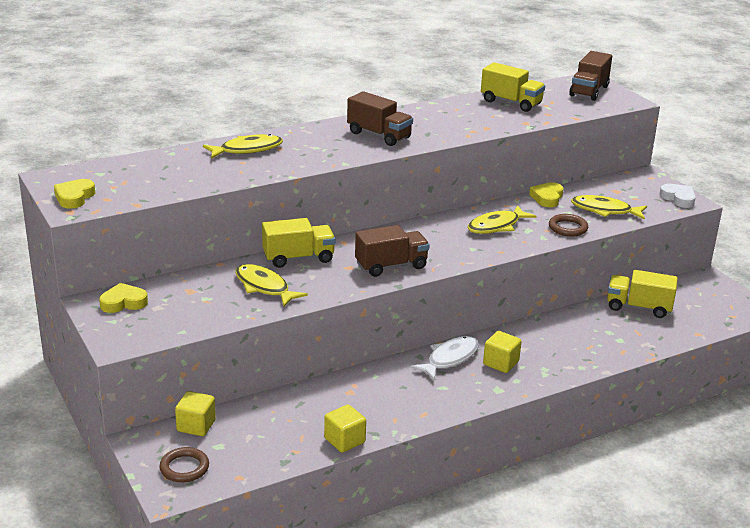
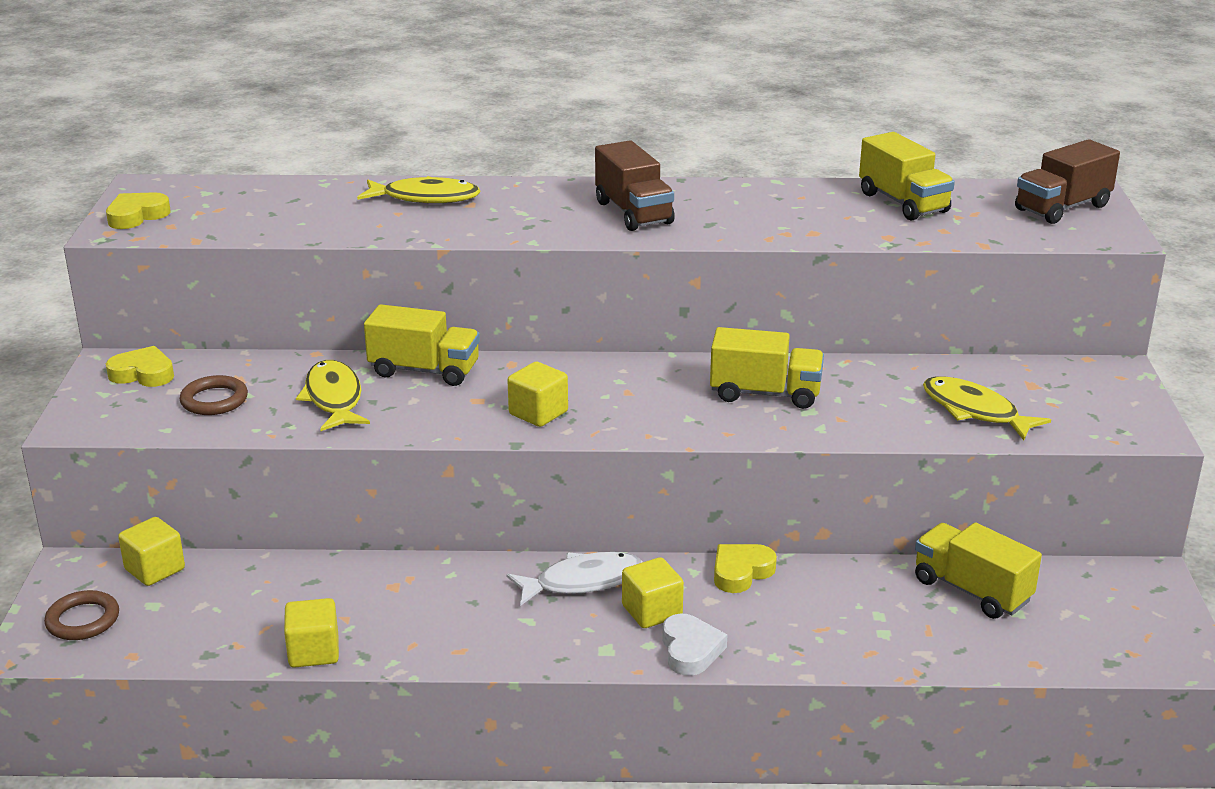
camera: 30 degrees right, 0 degrees up
brown truck [355,225,430,277] -> yellow cube [507,362,568,427]
yellow fish [468,205,537,234] -> yellow truck [710,327,824,409]
yellow heart [529,182,563,207] -> yellow heart moved to [714,544,777,593]
brown ring [549,214,588,236] -> brown ring moved to [180,375,248,415]
white heart [659,184,696,208] -> white heart moved to [662,614,728,676]

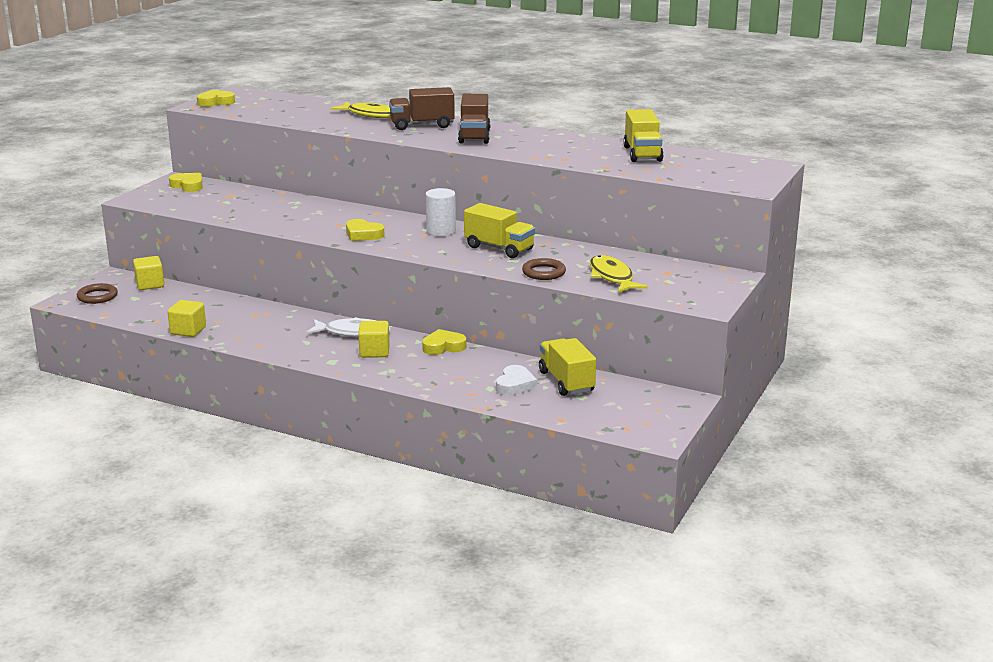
camera: 25 degrees right, 5 degrees down
brown ring [180,375,248,415] -> brown ring moved to [522,258,566,280]
yellow fish [296,360,370,431] -> none
yellow truck [364,304,480,386] -> none
yellow cube [507,362,568,427] -> yellow heart [346,219,385,241]
white heart [662,614,728,676] -> white heart moved to [496,365,537,396]
brown truck [1015,139,1120,224] -> brown truck moved to [389,87,455,130]
none -> white cylinder [426,188,456,236]

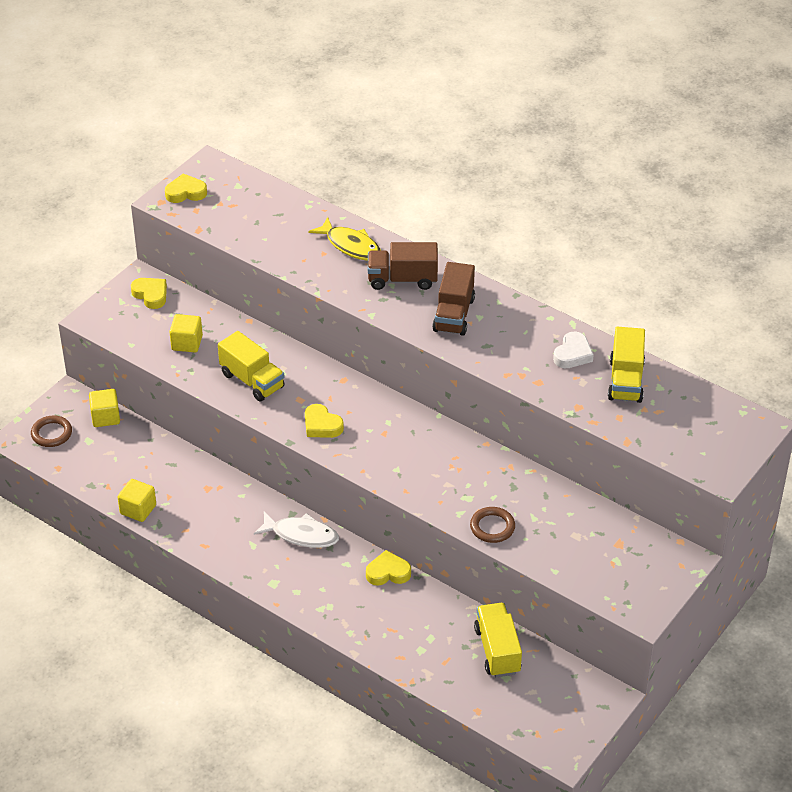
camera: 10 degrees right, 20 degrees up
yellow cube [358,321,390,358] -> yellow cube moved to [169,314,203,352]
white cylinder [426,188,456,236] -> none
yellow truck [464,203,535,258] -> yellow truck moved to [218,331,285,402]
white heart [496,365,537,396] -> white heart moved to [553,332,594,368]
yellow fish [590,255,648,293] -> none

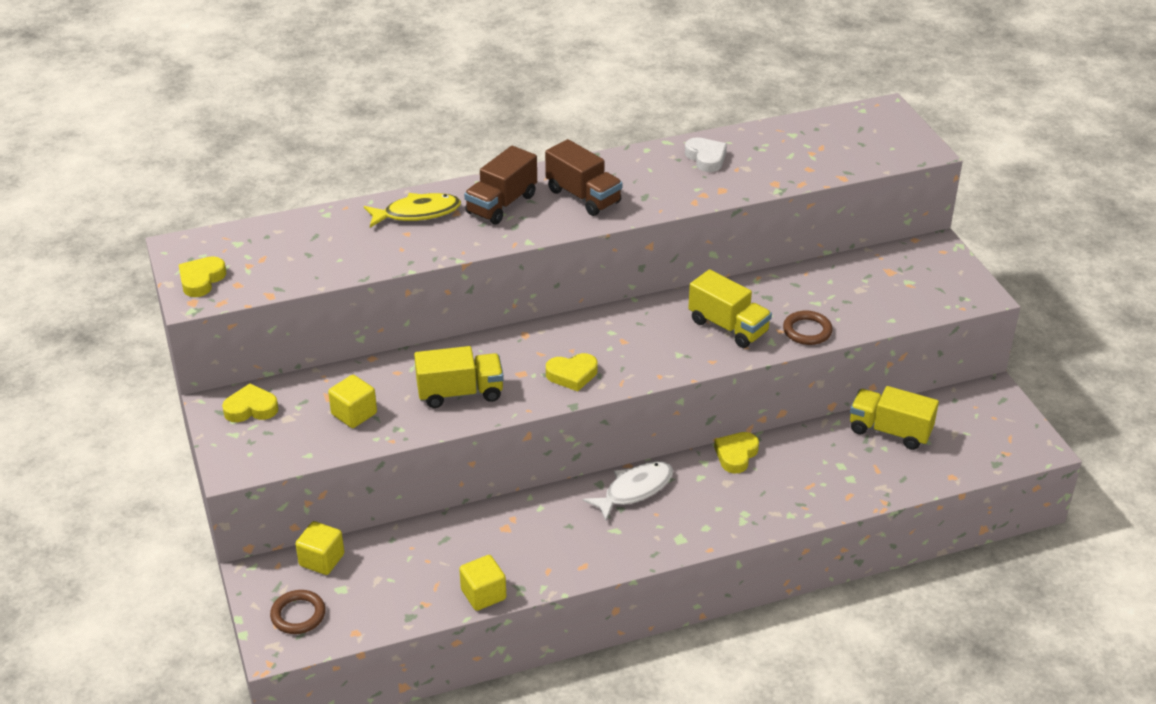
camera: 55 degrees left, 5 degrees down
yellow truck [608,327,645,403] -> yellow truck moved to [688,269,772,348]

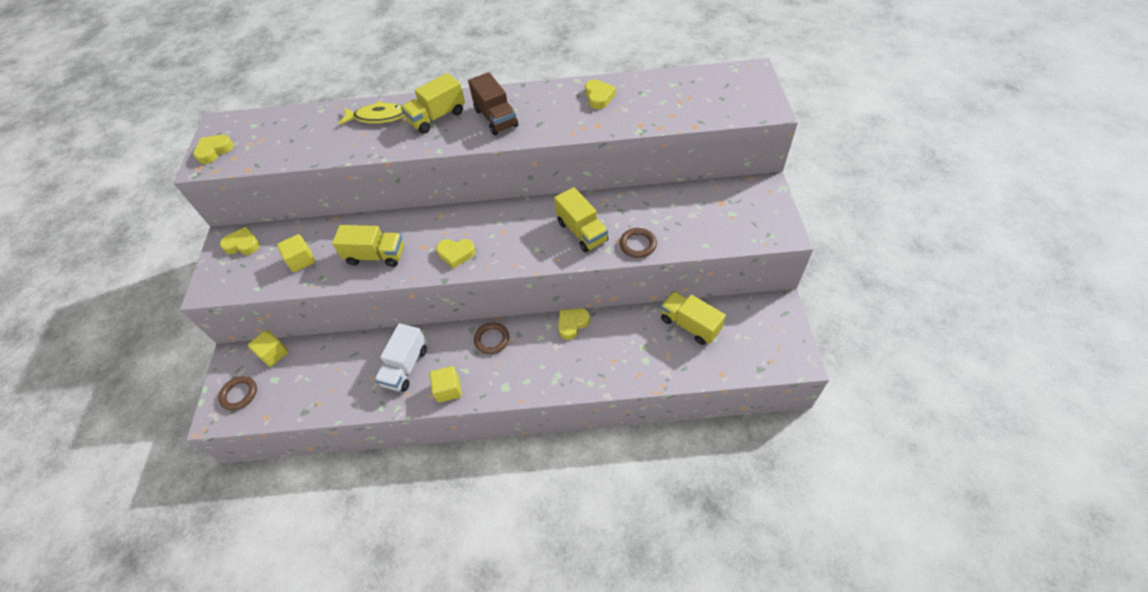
camera: 20 degrees right, 15 degrees up
yellow cube [459,555,506,611] -> yellow cube moved to [430,366,462,403]
brown truck [464,146,537,225] -> yellow truck [401,73,465,134]
white fish [583,461,673,521] -> brown ring [474,323,509,354]
white heart [685,137,727,172] -> yellow heart [585,80,616,109]
none -> white truck [375,323,427,392]

